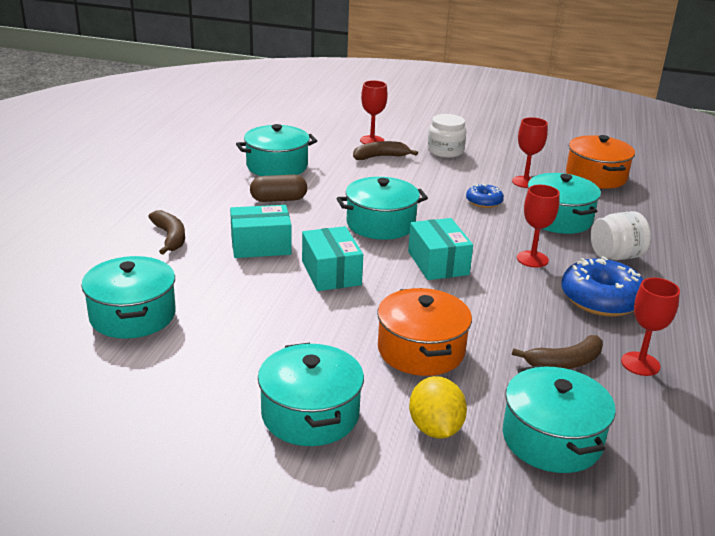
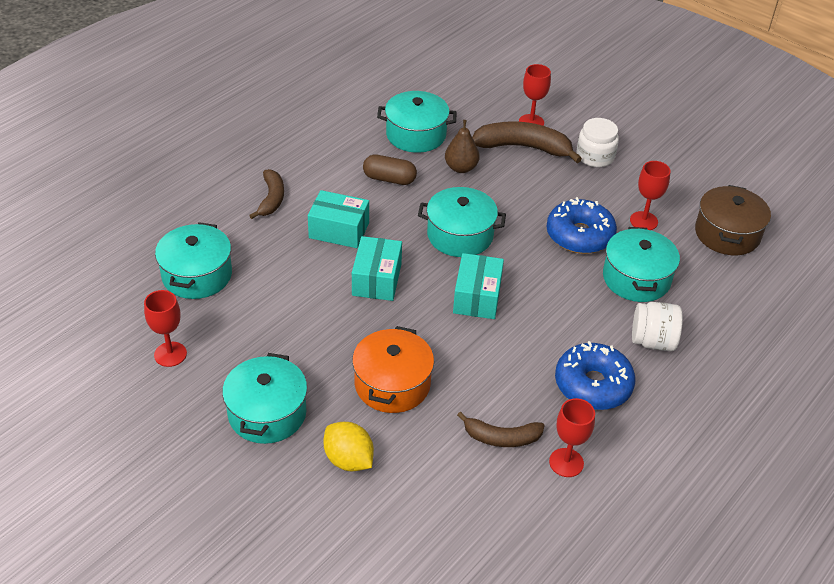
camera: 25 degrees right, 15 degrees up
brown banana [353,141,418,160] -> brown banana [472,121,582,163], size x1.62
yellow lemon [409,376,467,438] -> yellow lemon turned 60 degrees counterclockwise [323,422,374,471]
blue donut [466,183,504,208] -> blue donut [546,197,617,254], size x1.84
turquoise pot [503,365,616,473] -> none
red goblet [517,185,560,268] -> red goblet moved to [144,290,187,367]
orange pot [566,135,635,189] -> brown pot [695,185,771,255]
none -> brown pear [445,120,480,173]

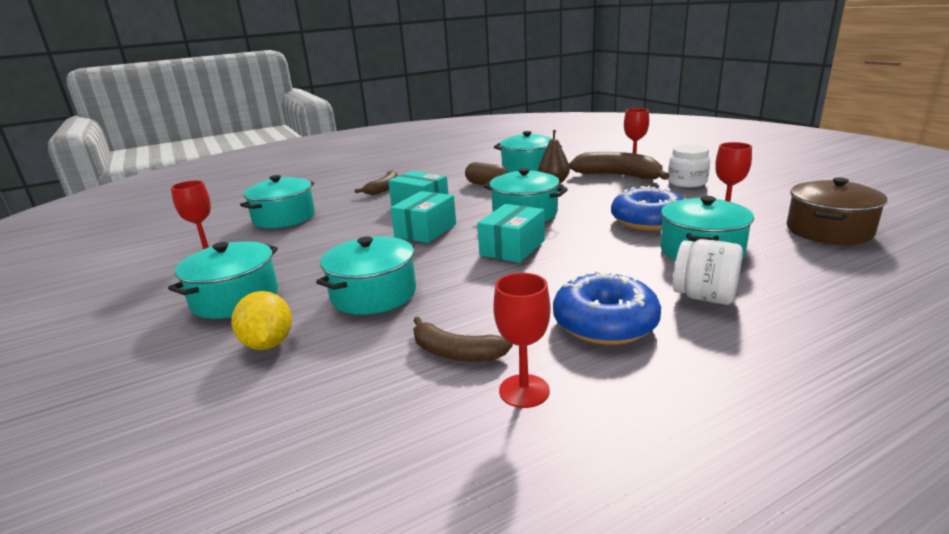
camera: 25 degrees right, 20 degrees down
orange pot [352,326,434,413] -> turquoise pot [316,236,416,315]

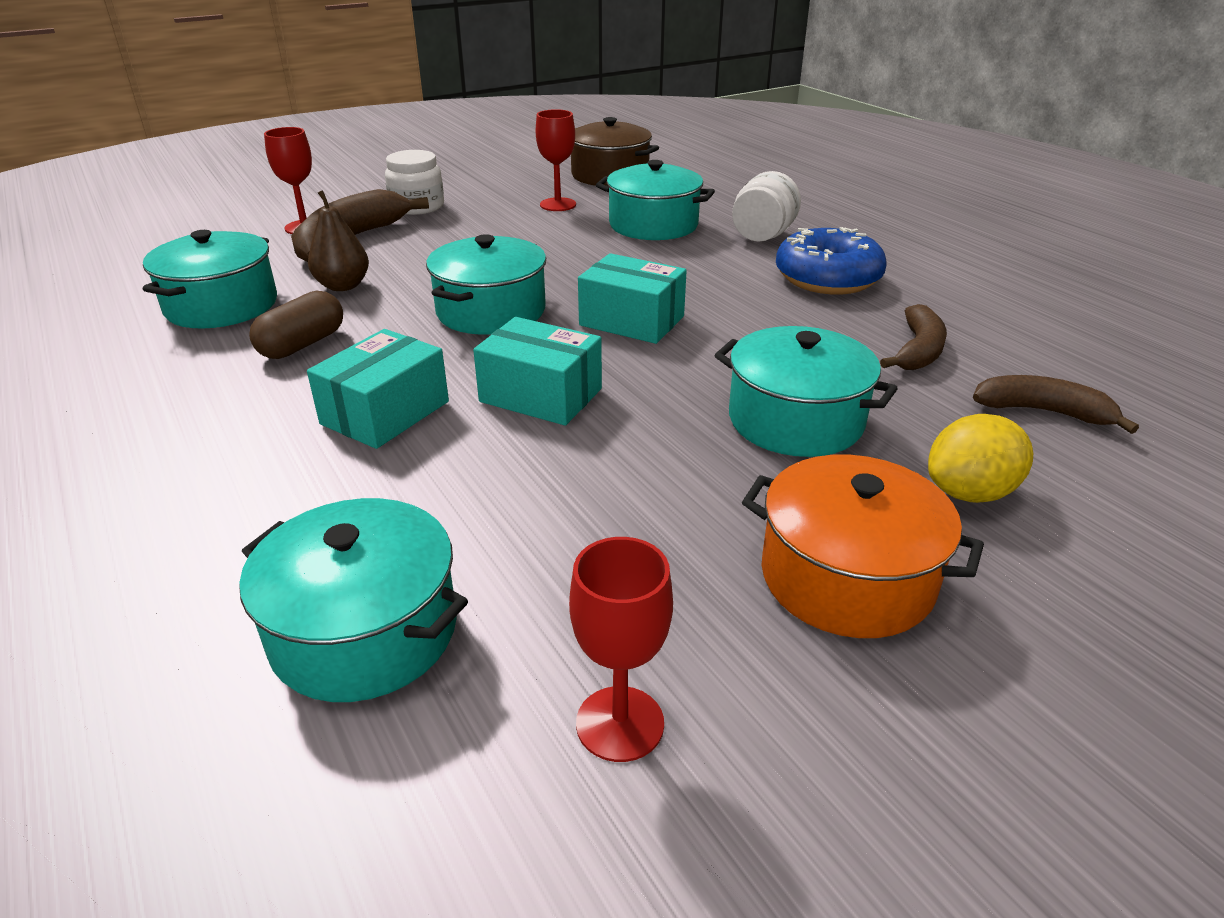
camera: 95 degrees left, 10 degrees up
turquoise pot [168,241,278,319] -> orange pot [742,455,984,638]
brown banana [355,170,398,195] -> brown banana moved to [973,375,1139,434]
red goblet [493,273,551,408] -> none
blue donut [611,186,683,231] -> none

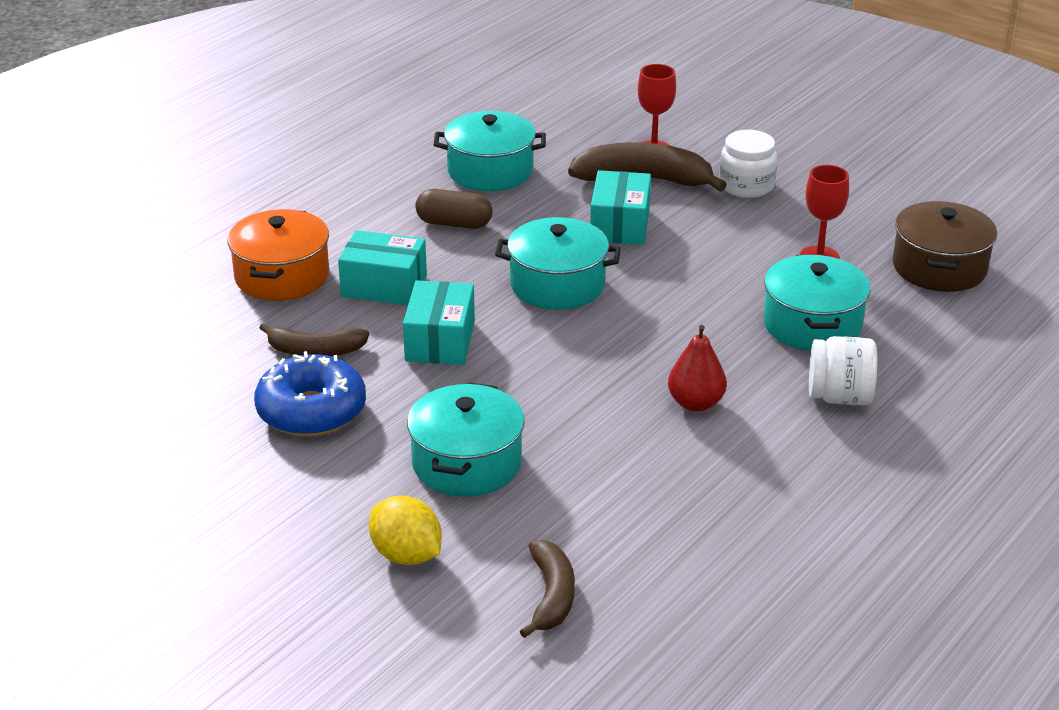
camera: 70 degrees right, 0 degrees up
turquoise pot [239,498,468,702] -> none
brown pear [308,190,369,291] -> none
red goblet [569,537,673,762] -> none
turquoise box [578,253,687,344] -> turquoise box moved to [590,170,651,245]
orange pot [742,455,984,638] -> orange pot moved to [227,209,329,301]
blue donut [776,227,886,295] -> blue donut moved to [254,351,366,437]
brown banana [880,304,947,370] -> brown banana moved to [259,323,369,357]
none -> red pear [668,325,727,412]

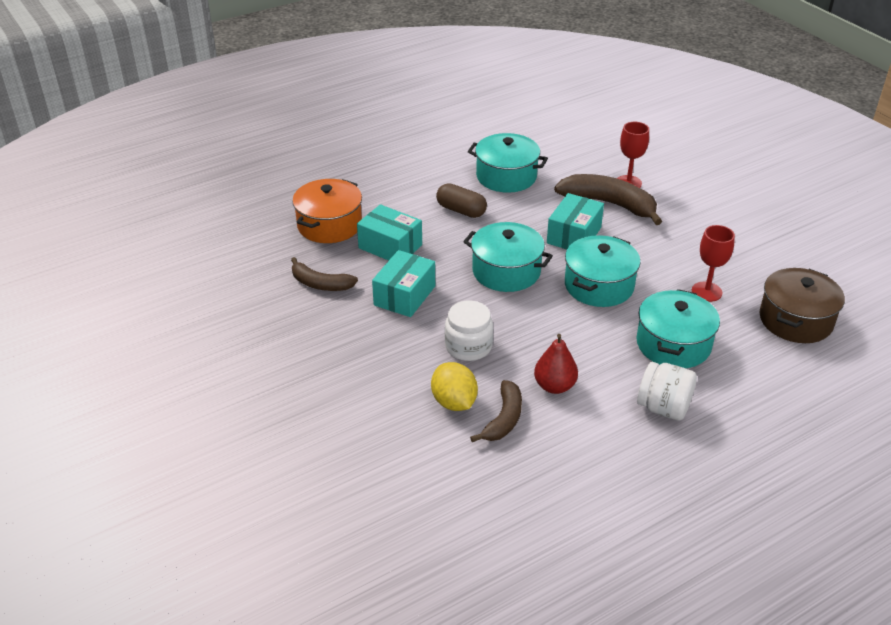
camera: 20 degrees right, 5 degrees up
blue donut [254,351,366,437] -> none
yellow lemon [369,496,442,565] -> yellow lemon moved to [431,362,478,411]
turquoise pot [407,382,525,497] -> turquoise pot moved to [565,235,640,307]
brown banana [520,540,575,638] -> brown banana moved to [470,380,522,442]
white jar [719,130,777,198] -> white jar moved to [445,301,493,361]

